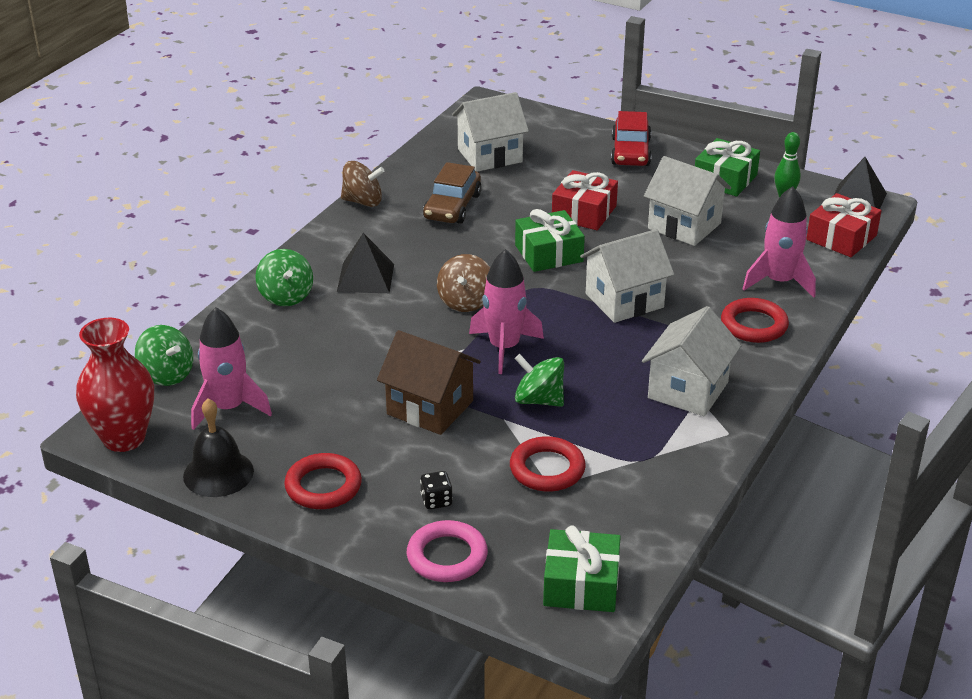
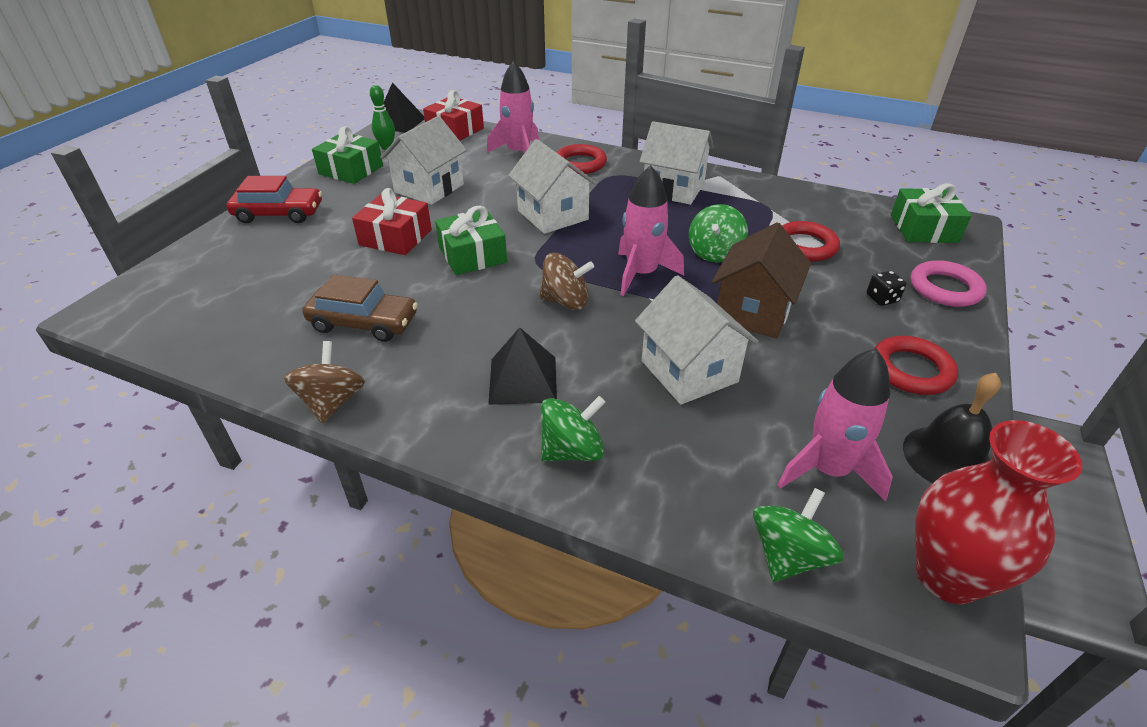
camera: 95 degrees left, 5 degrees up
white house [452,92,529,172] -> white house moved to [635,275,759,405]

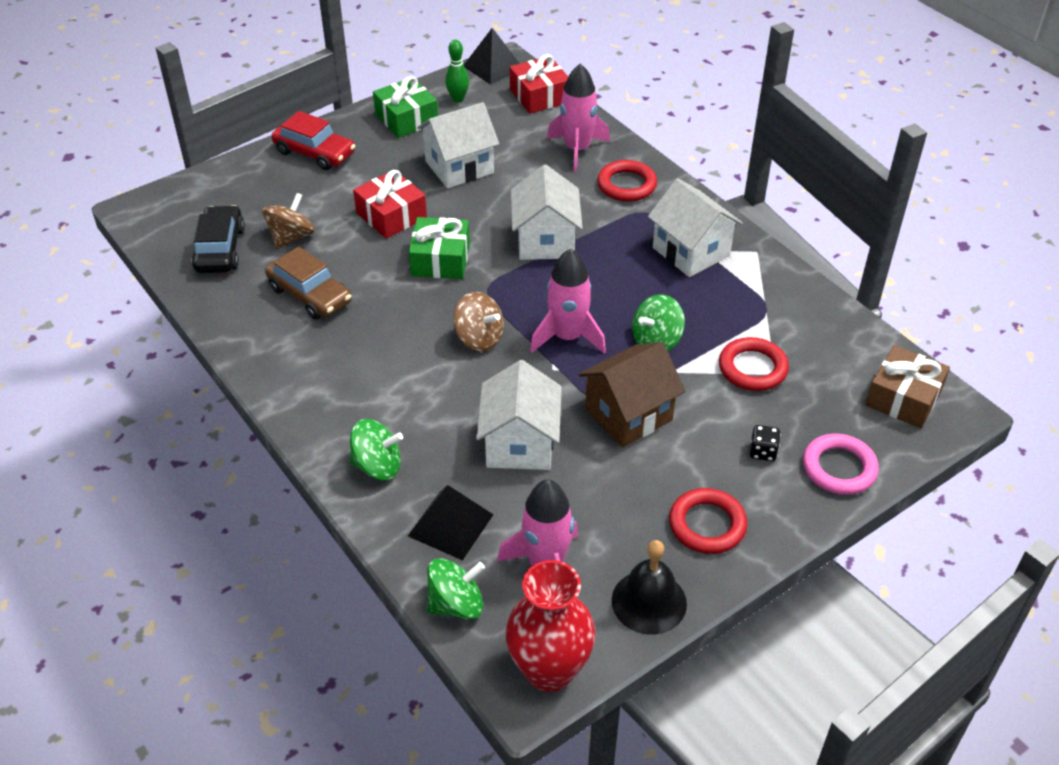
camera: 30 degrees right, 5 degrees up
brown spinning top [284,341,365,424] -> brown spinning top moved to [262,193,315,249]
black pyramid [488,327,557,405] -> black pyramid moved to [408,485,494,560]
green gift [891,183,972,243] -> brown gift [865,345,950,428]
none -> black car [192,205,245,273]

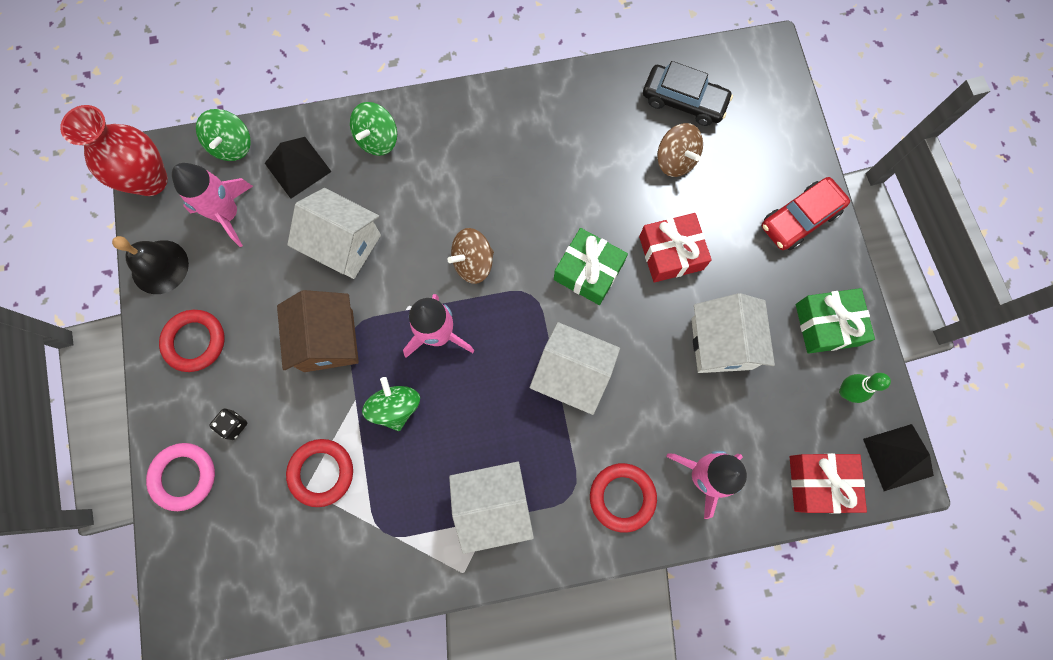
camera: 115 degrees right, 30 degrees up
brown car [265,246,352,319] -> none
brown gift [865,345,950,428] -> none

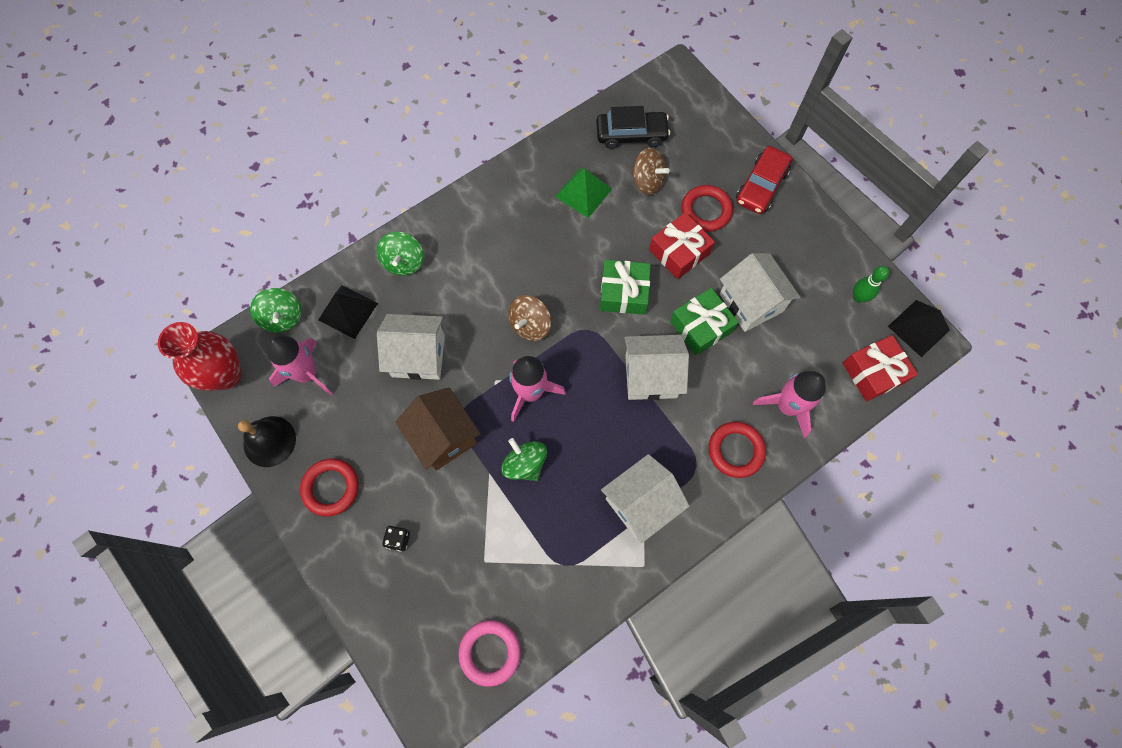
camera: 25 degrees left, 5 degrees down
pink ring [146,443,215,511] -> pink ring moved to [458,620,521,687]
red ring [286,439,353,507] -> red ring moved to [682,185,733,232]
green gift [796,288,875,354] -> green gift moved to [670,288,739,355]
none -> green pyramid [555,168,612,218]

